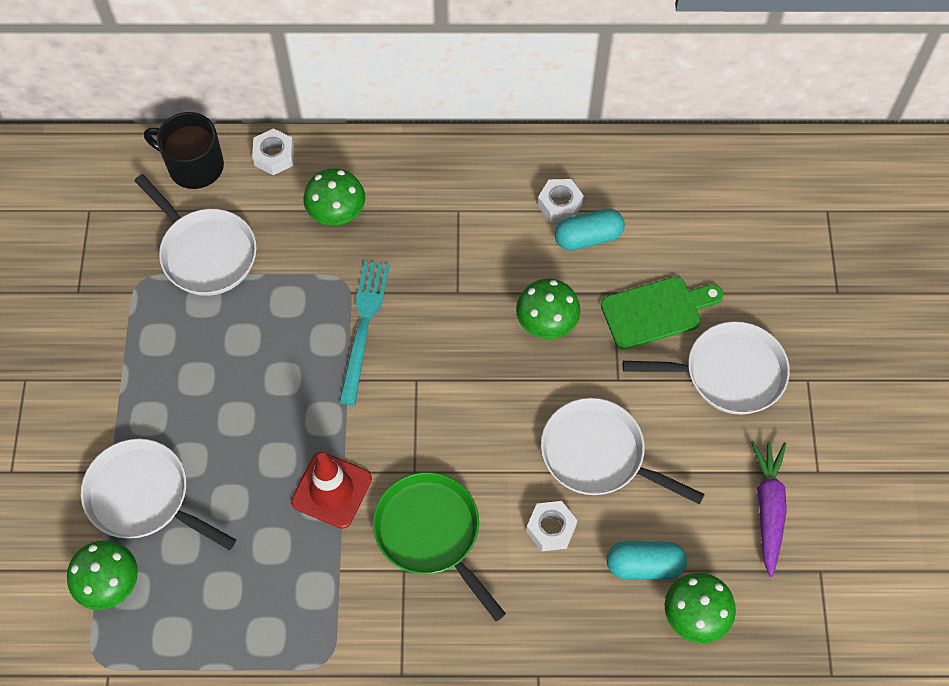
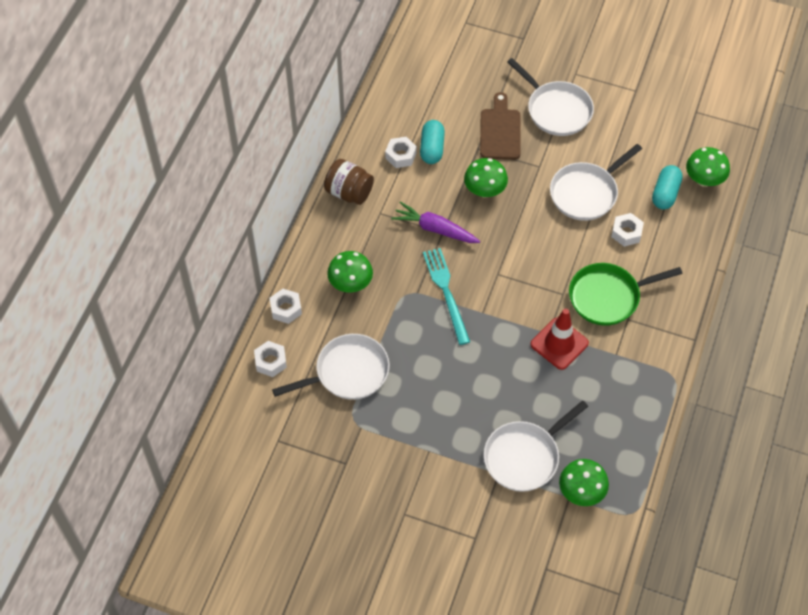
camera: 70 degrees left, 5 degrees down
black mug [144,112,224,189] -> white nut [254,341,287,377]
turquoise fork [339,261,390,405] -> turquoise fork turned 45 degrees clockwise [423,248,470,345]
green cutting board [601,277,724,350] -> brown cutting board [480,92,521,160]
white pan [623,321,790,415] -> white pan turned 120 degrees clockwise [507,58,594,136]
purple carrot [751,441,787,577] -> purple carrot moved to [391,202,480,243]
none -> brown jar [324,159,374,205]

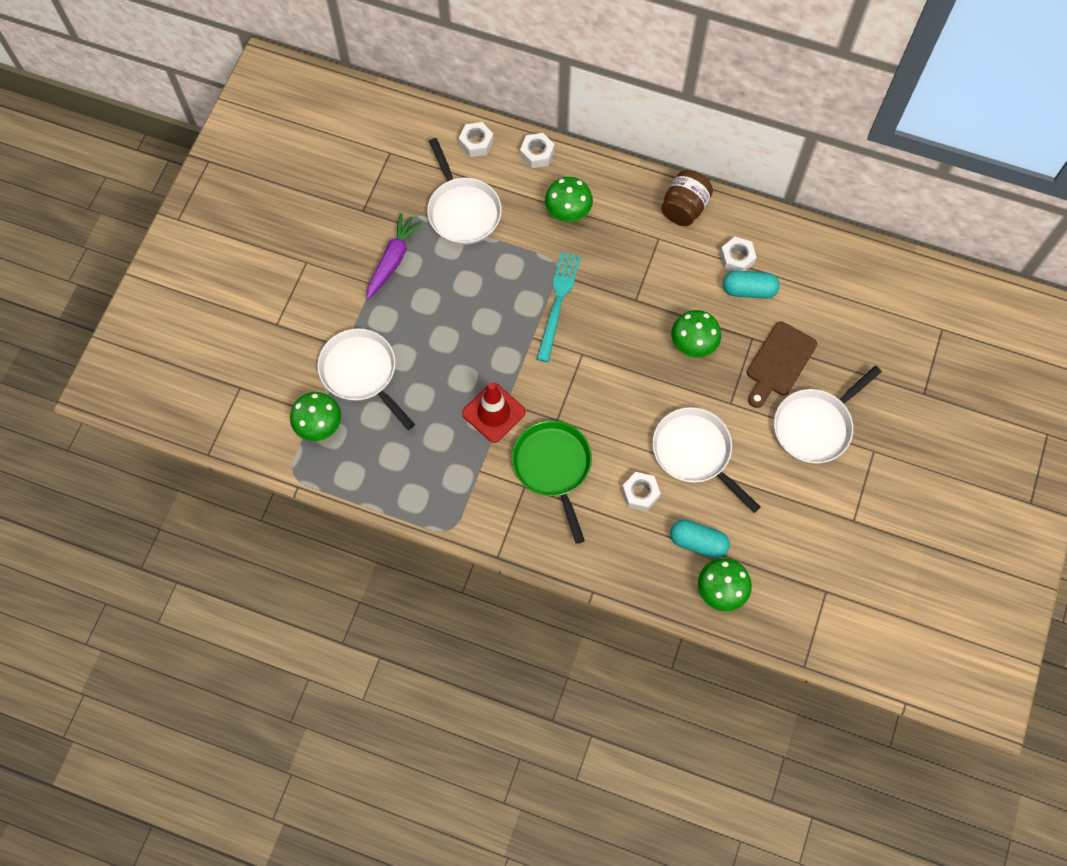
camera: 90 degrees right, 10 degrees up
purple carrot [391,202,480,243] -> purple carrot moved to [366,213,423,300]
turquoise fork [423,248,470,345] -> turquoise fork turned 60 degrees counterclockwise [537,252,581,362]
brown cutting board [480,92,521,160] -> brown cutting board turned 120 degrees clockwise [747,321,817,408]

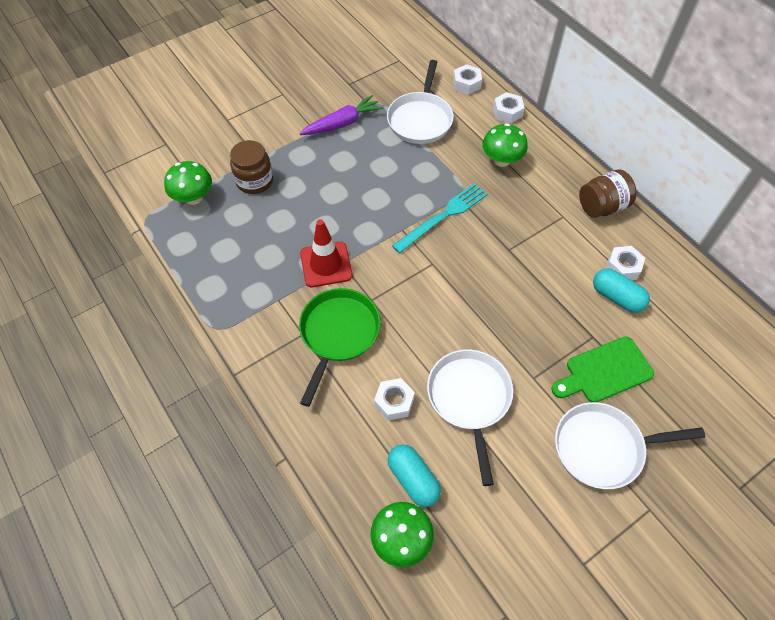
camera: 35 degrees right, 10 degrees down
white pan [318,328,415,430] -> brown jar [230,140,273,194]
green mushroom [671,310,721,358] -> none
brown cutting board [747,321,817,408] -> green cutting board [551,337,654,402]

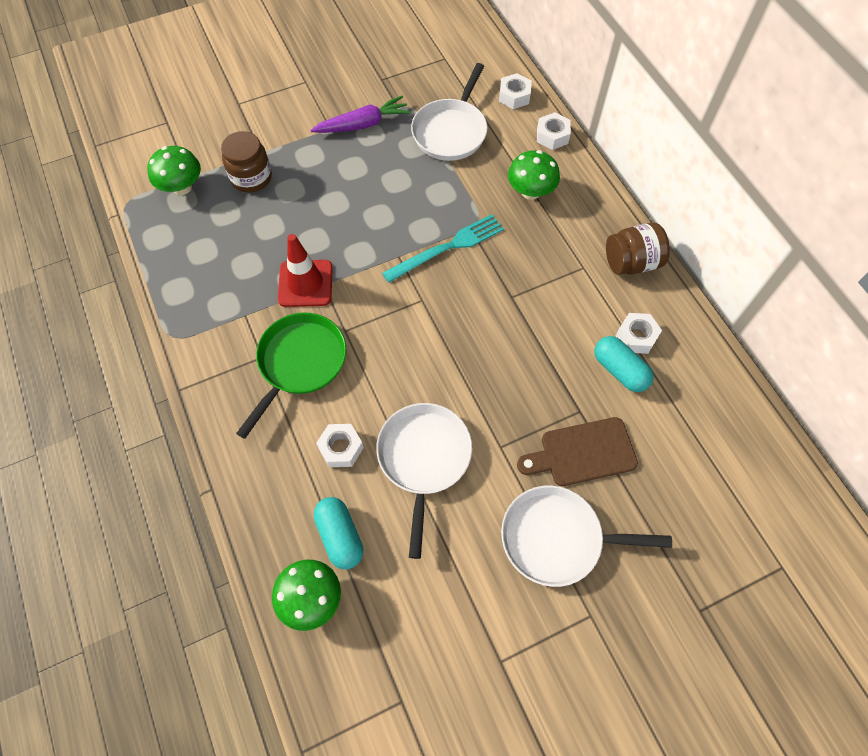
camera: 10 degrees right, 5 degrees up
green cutting board [551,337,654,402] -> brown cutting board [517,417,638,486]

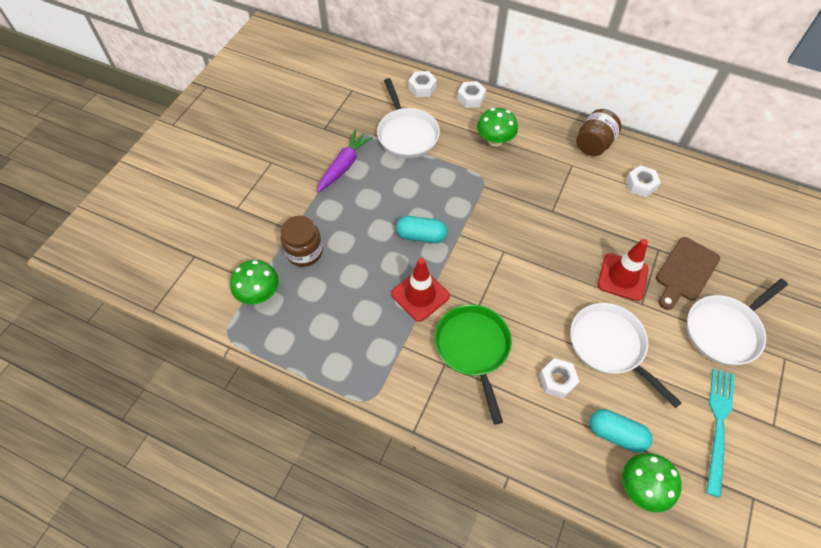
camera: 40 degrees left, 5 degrees down
turquoise fork [382,214,504,283] -> turquoise fork moved to [706,368,735,498]
turquoise capsule [595,336,654,392] -> turquoise capsule moved to [396,216,447,243]
none -> red traffic cone [598,239,649,301]

